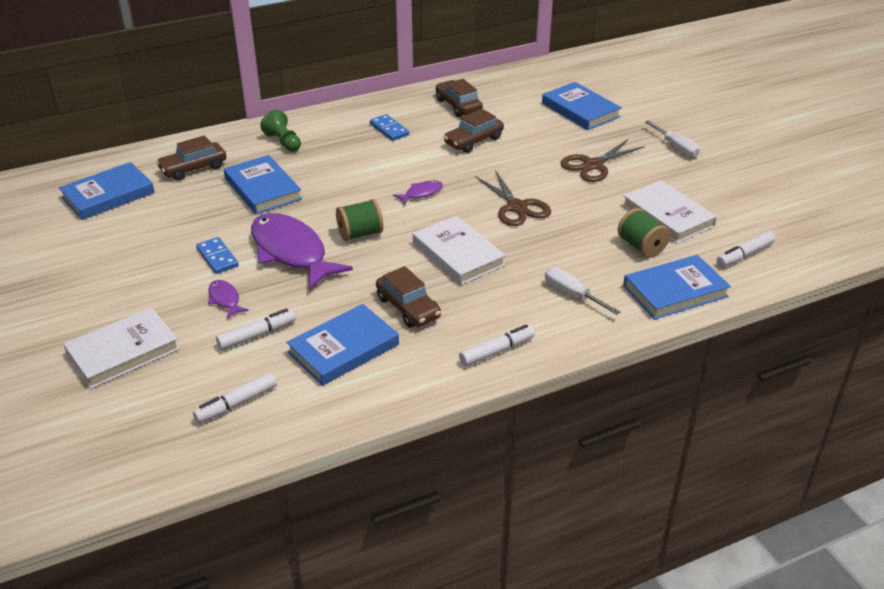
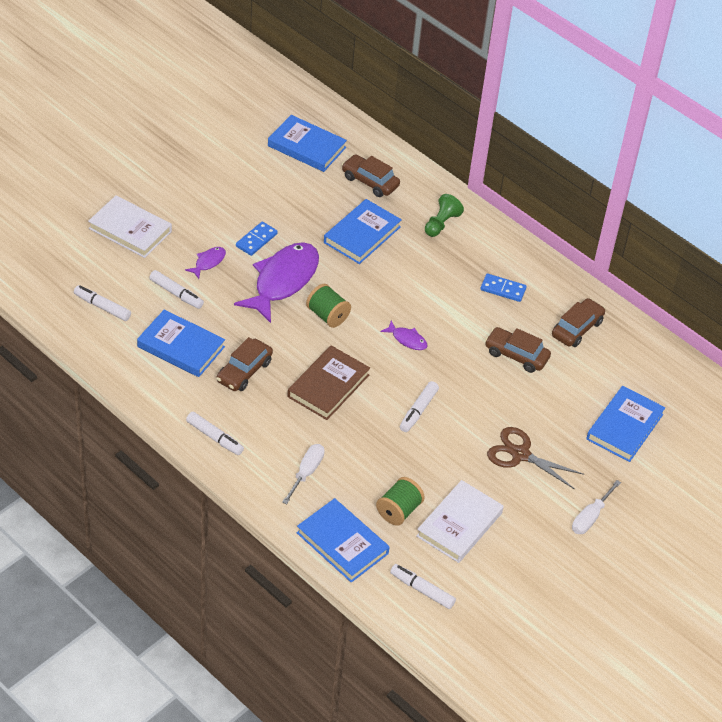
camera: 65 degrees right, 10 degrees up
blue domino [370,114,409,141] -> blue domino turned 75 degrees clockwise [480,274,527,302]
white book [413,216,506,285] -> brown book [287,345,370,420]
brown scissors [475,170,551,226] -> white marker [400,381,439,432]

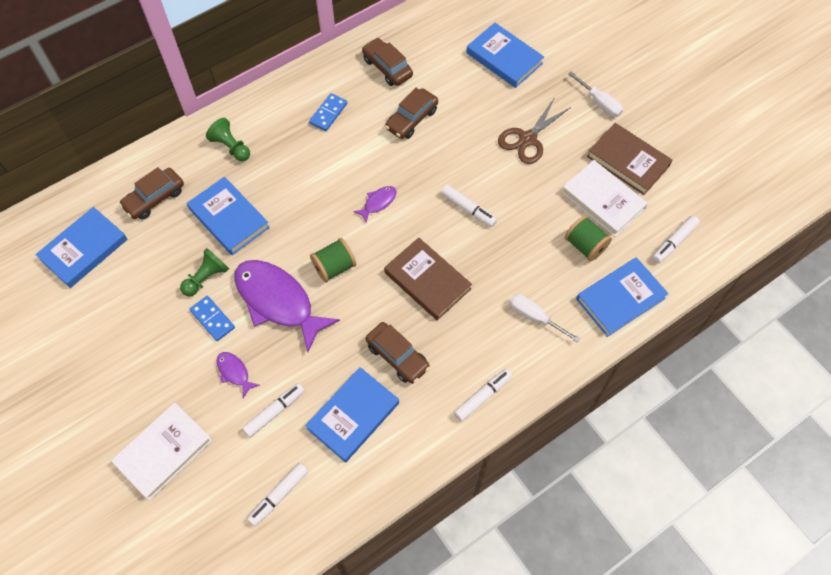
camera: 75 degrees left, 15 degrees up
none -> green pawn [180,248,229,296]
none -> brown book [587,123,673,195]

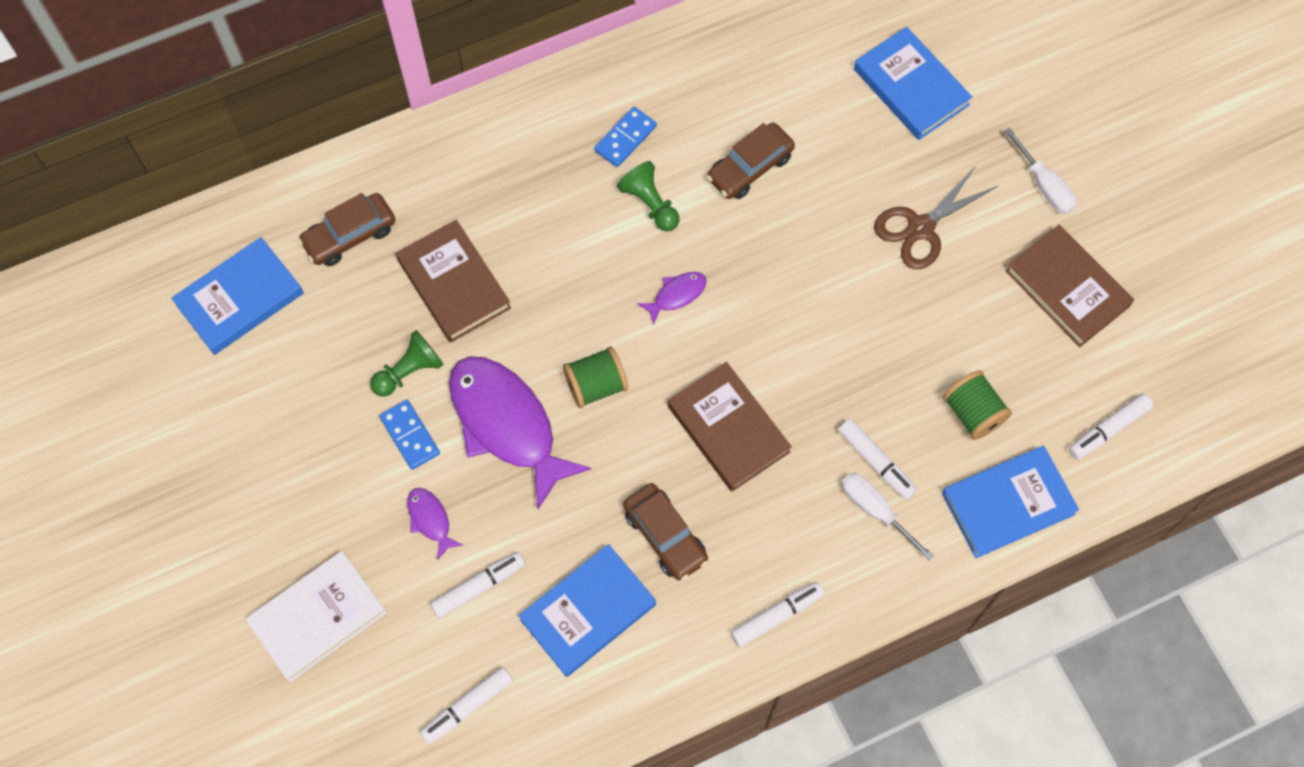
camera: 10 degrees right, 5 degrees up
blue book [187,177,270,255] -> brown book [396,220,511,343]
green pawn [206,118,250,161] -> green pawn moved to [617,161,680,231]
brown car [362,38,413,86] -> none
white marker [441,185,497,227] -> white marker moved to [838,419,917,500]
white book [561,160,648,237] -> none

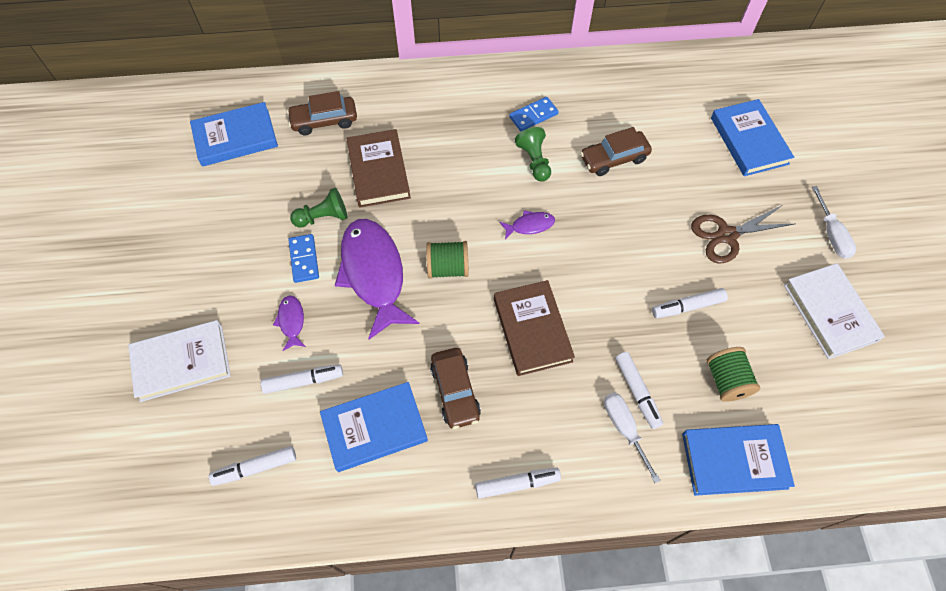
camera: 20 degrees right, 5 degrees down
brown book [1006,225,1134,347] -> white book [784,263,885,359]
white marker [1069,394,1153,460] -> white marker moved to [652,288,728,318]

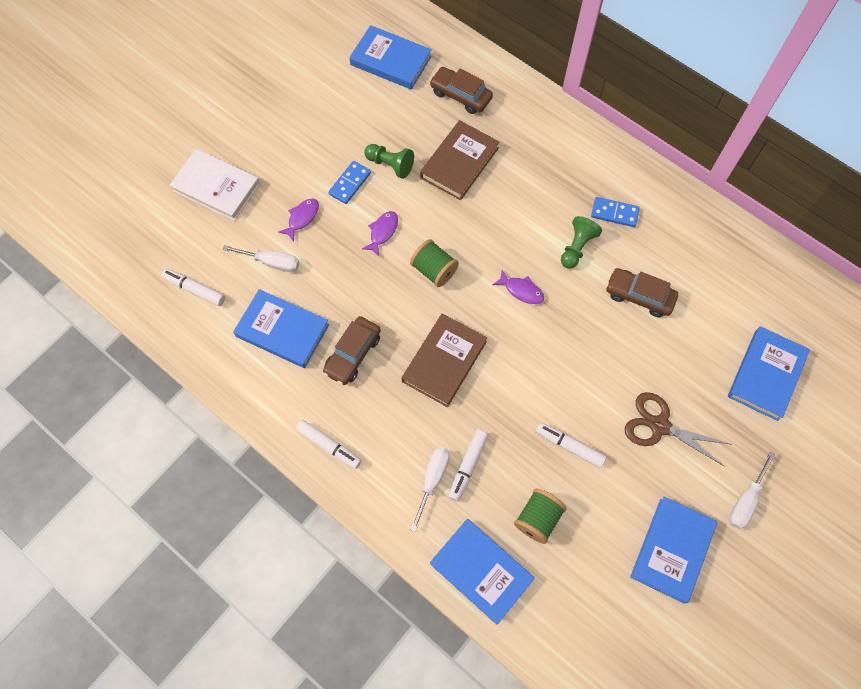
camera: 45 degrees right, 5 degrees up
white marker [261,364,343,394] -> white screwdriver [223,245,299,272]
purple fish [335,219,420,340] -> purple fish [362,211,398,256], size x0.43
white book [784,263,885,359] -> blue book [630,496,717,604]

